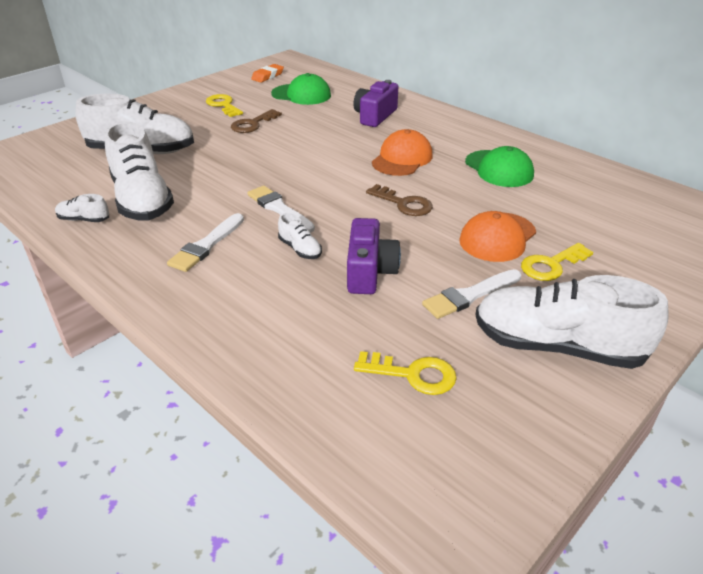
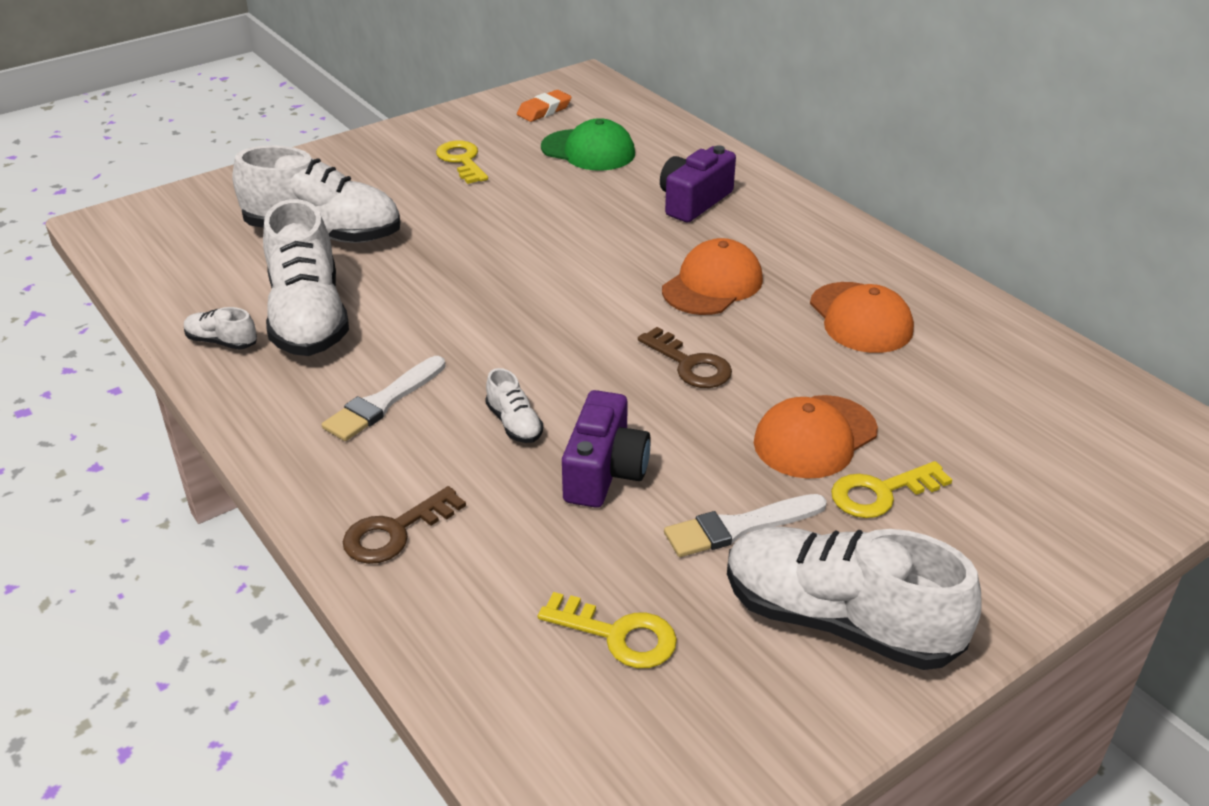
camera: 10 degrees right, 0 degrees up
brown key [231,109,282,133] -> brown key moved to [343,486,466,564]
white brush [247,186,315,233] -> none
green cap [465,146,534,187] -> orange cap [810,282,914,353]

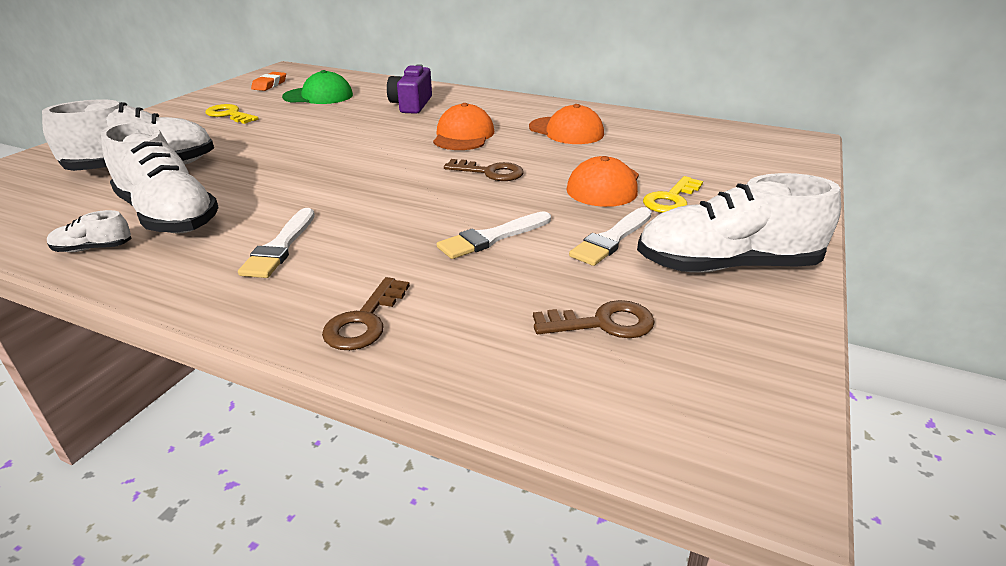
camera: 30 degrees left, 5 degrees down
white shoe [485,368,543,443] -> none
yellow key [538,592,677,668] -> brown key [533,300,655,338]
purple camera [562,390,651,508] -> white brush [437,211,551,259]

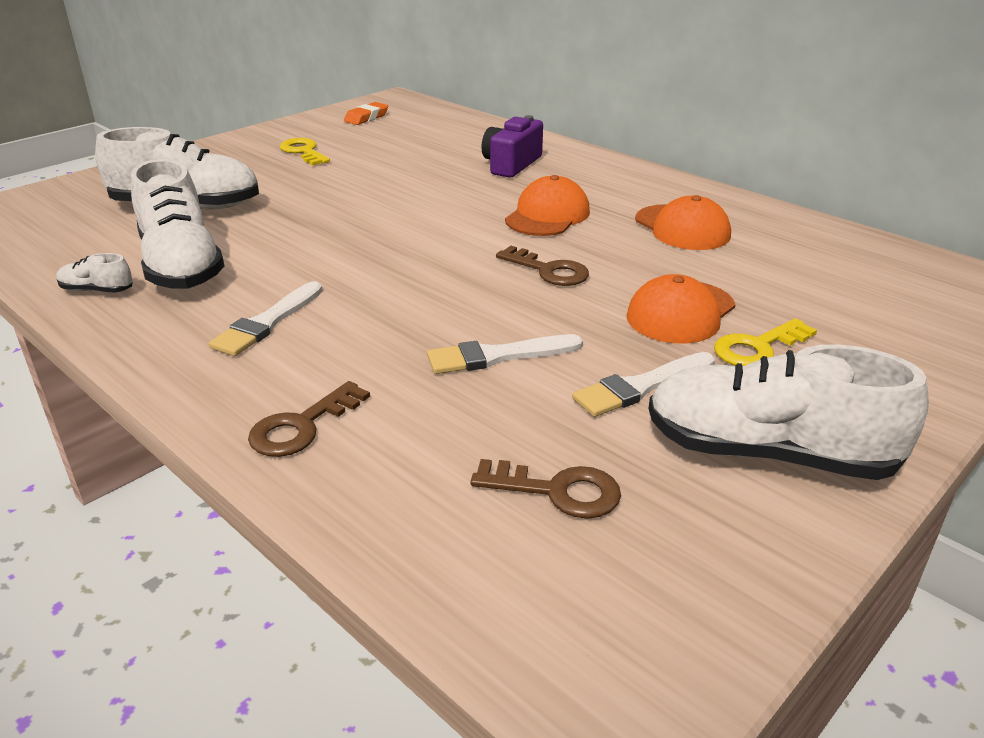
camera: 20 degrees right, 0 degrees up
green cap [282,70,353,104] -> none

